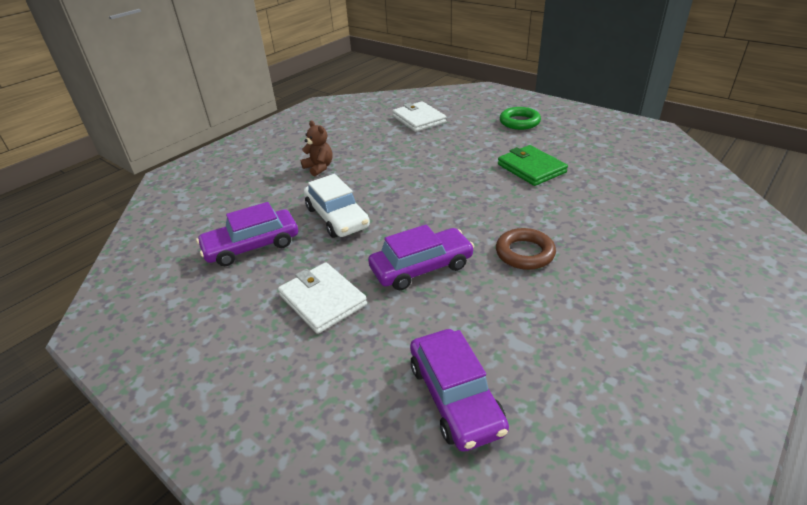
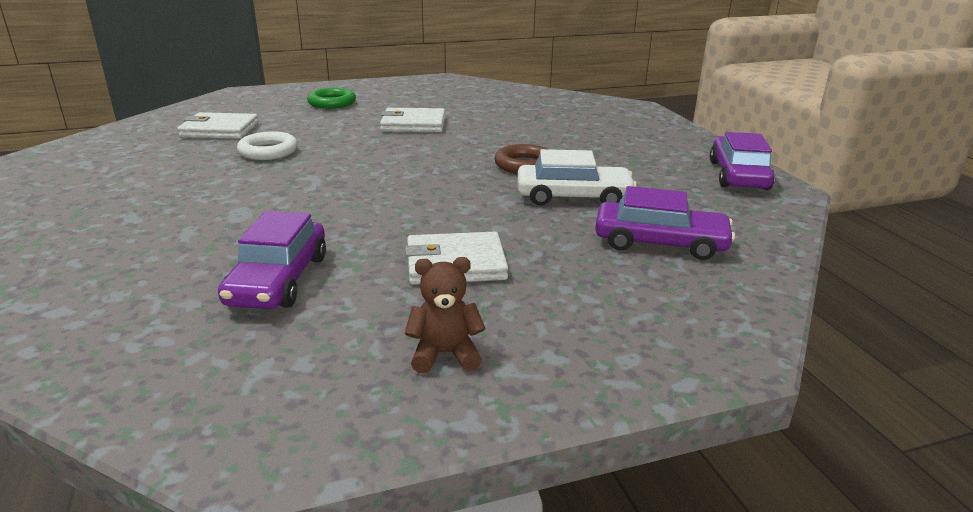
camera: 60 degrees left, 10 degrees down
brown teddy bear [301,121,333,176] -> brown teddy bear moved to [405,257,486,373]
white car [304,174,370,238] -> white car moved to [517,149,637,206]
purple car [368,225,474,290] -> purple car moved to [710,132,775,190]
green wallet [498,145,568,186] -> white wallet [380,108,445,132]
none -> white ring [237,131,298,160]

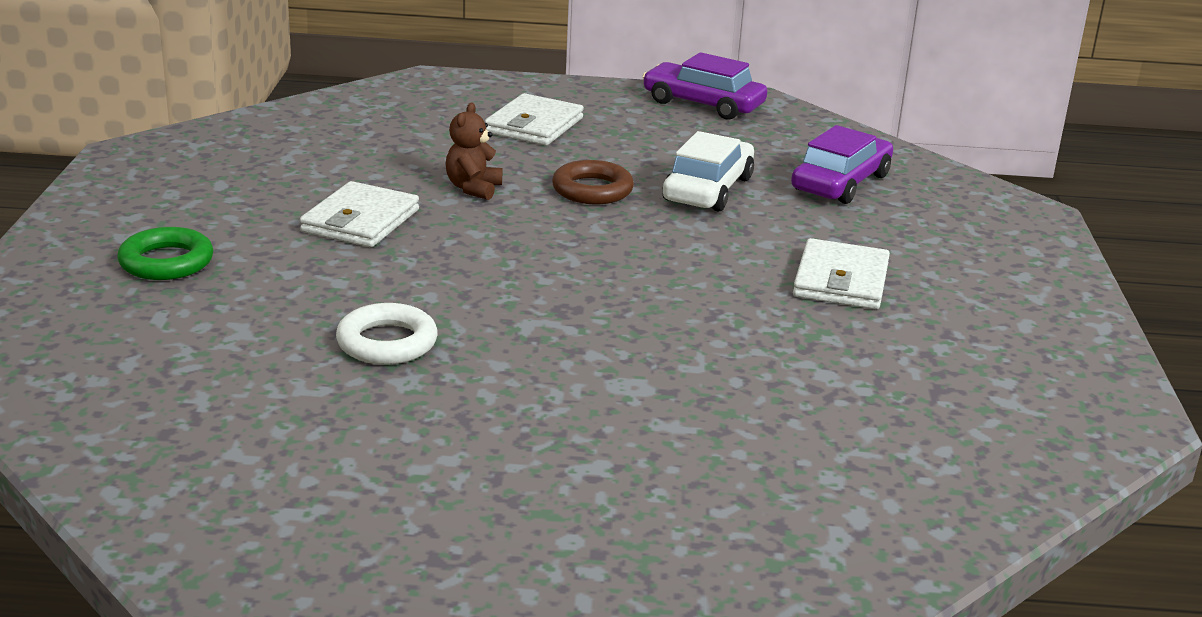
camera: 70 degrees left, 0 degrees up
white wallet [177,112,259,139] -> white wallet moved to [485,93,584,145]
purple car [218,211,326,309] -> none
brown teddy bear [405,257,486,373] -> brown teddy bear moved to [445,102,502,200]

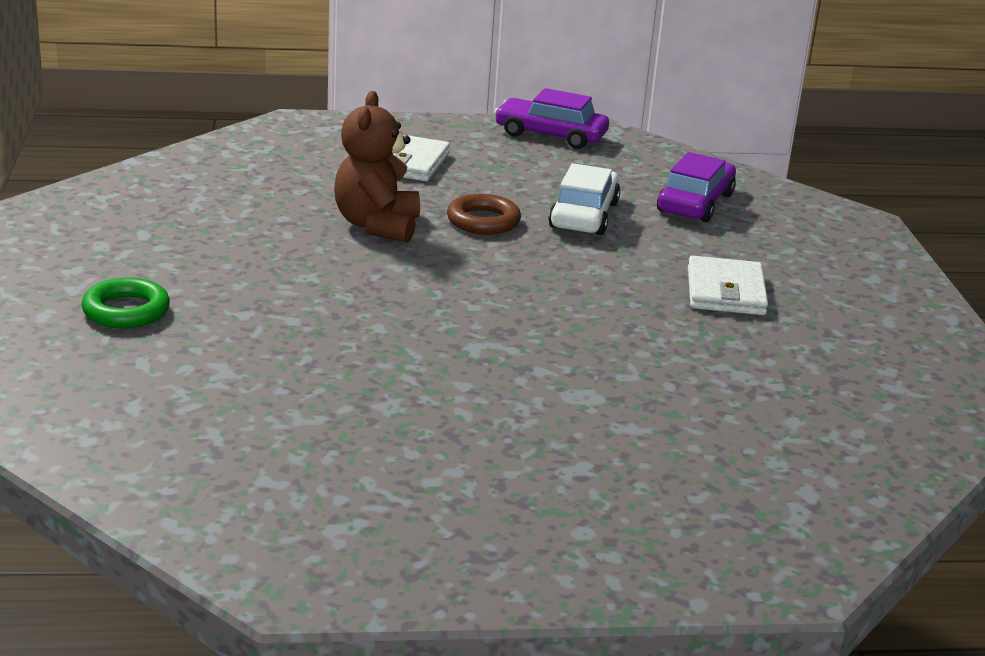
camera: 10 degrees left, 0 degrees up
white wallet [300,181,419,247] -> none
white ring [336,303,438,364] -> none
brown teddy bear [445,102,502,200] -> brown teddy bear [334,91,420,243], size x1.70

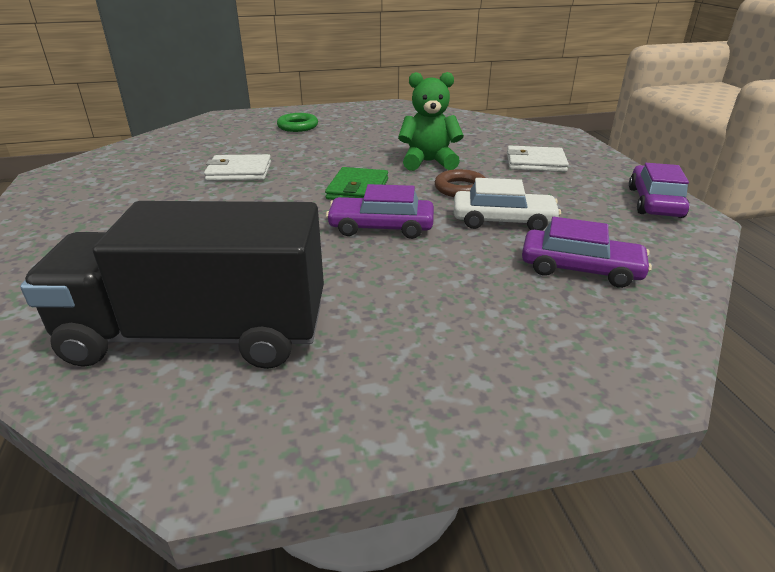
camera: 85 degrees right, 5 degrees up
brown teddy bear [334,91,420,243] -> green teddy bear [398,72,464,171]
white wallet [688,255,768,315] -> white wallet moved to [204,154,271,181]
none -> black truck [20,201,324,369]
none -> green wallet [325,167,388,200]
none -> purple car [326,184,434,239]

